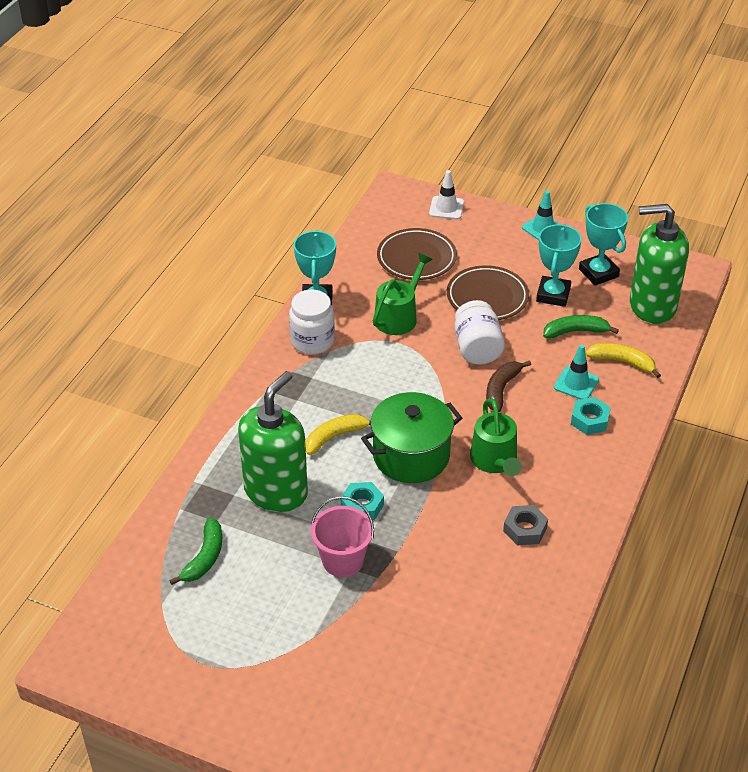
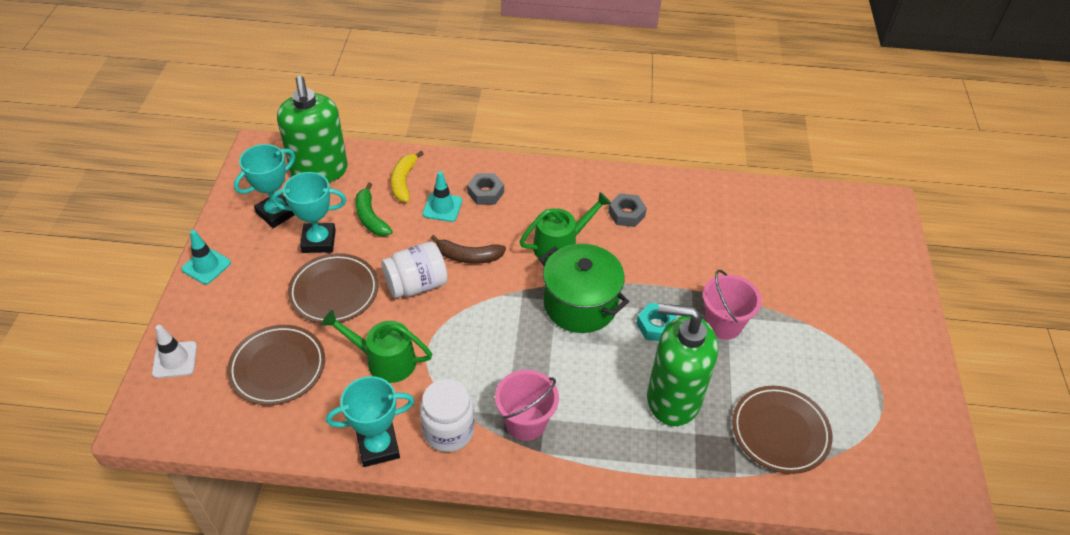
camera: 110 degrees left, 5 degrees up
green banana [169,518,222,585] -> brown plate [732,386,832,474]
yellow banana [305,414,371,455] -> none
turquoise nut [571,397,611,435] -> grey nut [467,173,504,205]
none -> pink bucket [495,370,559,441]

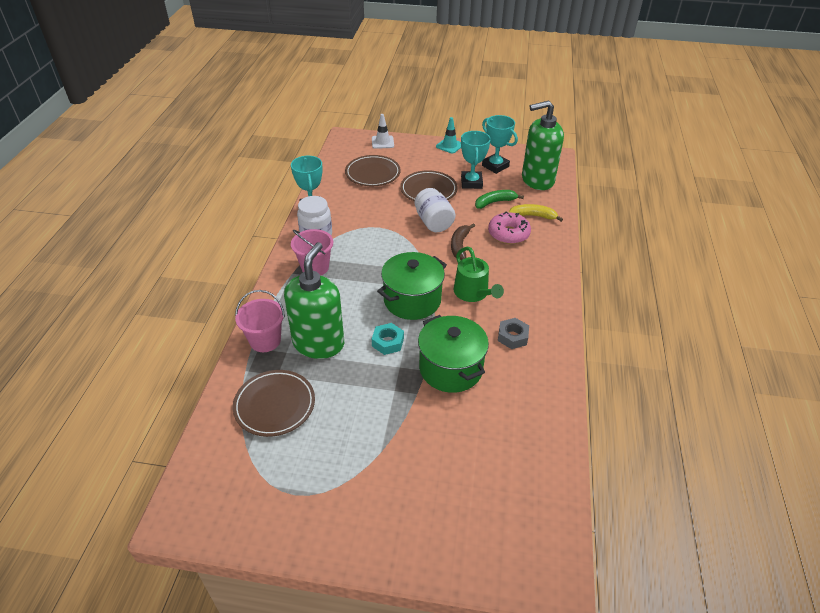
camera: 95 degrees right, 5 degrees down
green watering can [321,310,432,383] -> none
turquoise traffic cone [423,171,462,222] -> pink donut [488,211,531,244]
grey nut [467,173,504,205] -> none
pink bucket [703,270,761,340] -> pink bucket moved to [235,290,285,352]
none -> green pot [418,315,489,393]

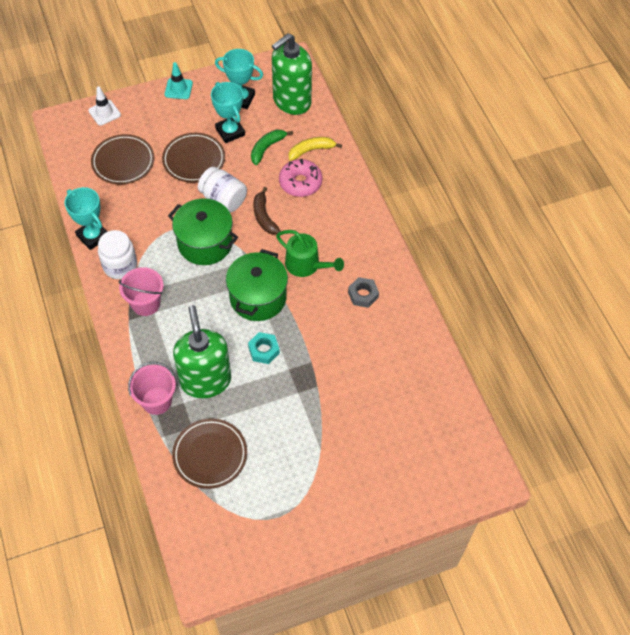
camera: 30 degrees left, 15 degrees up
green pot [418,315,489,393] -> green pot moved to [168,199,238,265]

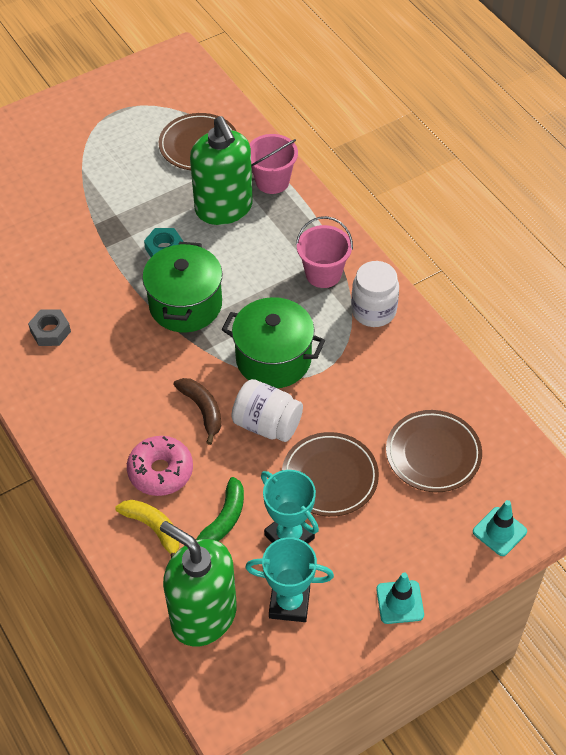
camera: 170 degrees right, 5 degrees down
turquoise trophy [64,187,107,250] -> none
white traffic cone [88,87,121,126] -> turquoise traffic cone [473,500,527,556]
green soap dispenser [272,33,312,115] -> green soap dispenser turned 90 degrees counterclockwise [160,521,237,647]
green watering can [276,230,344,277] -> none
yellow banana [289,137,342,161] -> yellow banana turned 105 degrees counterclockwise [115,500,180,558]

